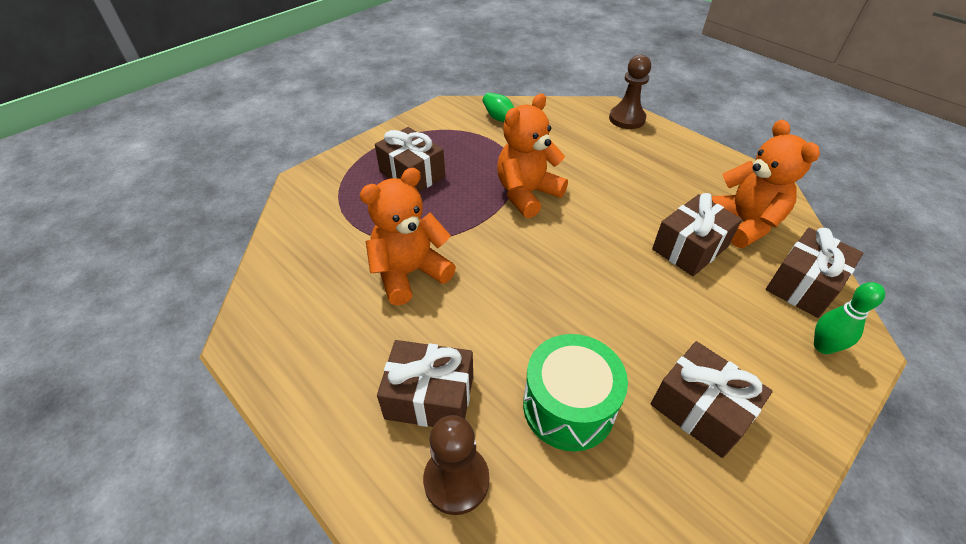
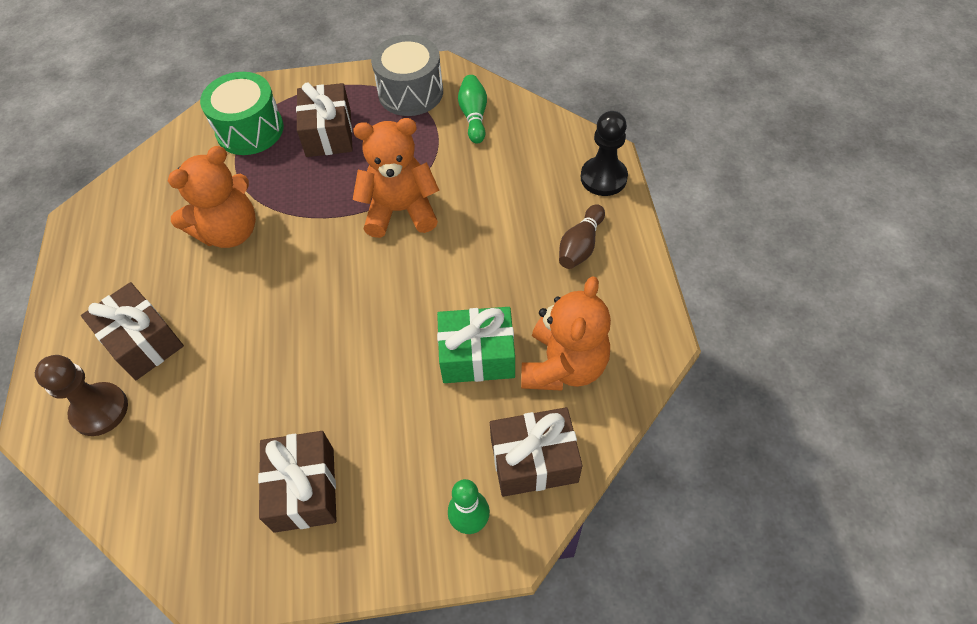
camera: 40 degrees right, 10 degrees up
orange teddy bear [359,168,456,306] -> orange teddy bear turned 135 degrees clockwise [168,146,256,248]
green drum [523,334,628,451] -> green drum moved to [200,72,284,155]
brown pawn [609,55,651,129] -> black pawn [581,111,628,196]
brown gift [652,193,742,276] -> green gift [437,307,515,383]
none -> grey drum [371,35,443,116]
none -> brown bowling pin [559,204,605,269]

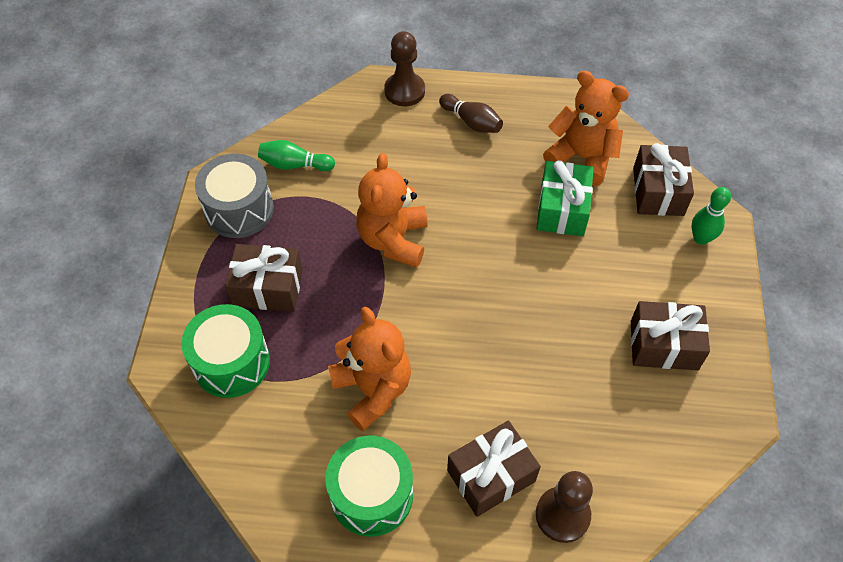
camera: 80 degrees left, 0 degrees up
black pawn [581,111,628,196] -> brown pawn [384,31,425,106]
none -> green drum [325,436,413,537]

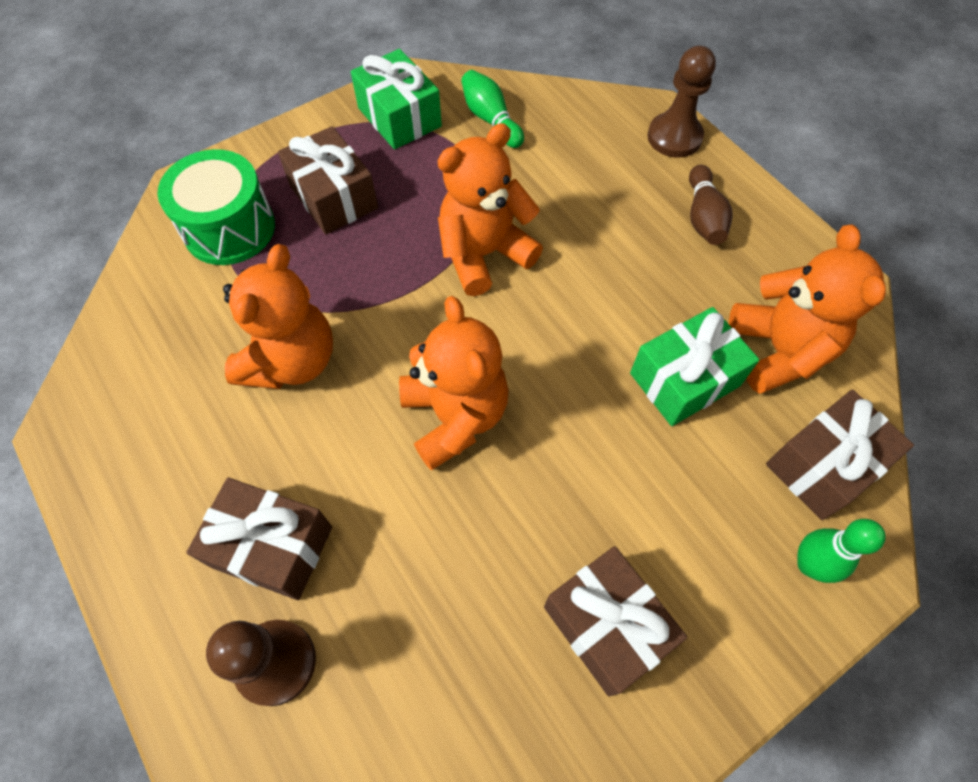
camera: 50 degrees right, 5 degrees up
grey drum [195,153,274,238] -> green gift [351,49,442,150]
green drum [325,436,413,537] -> none
none -> orange teddy bear [399,296,509,470]

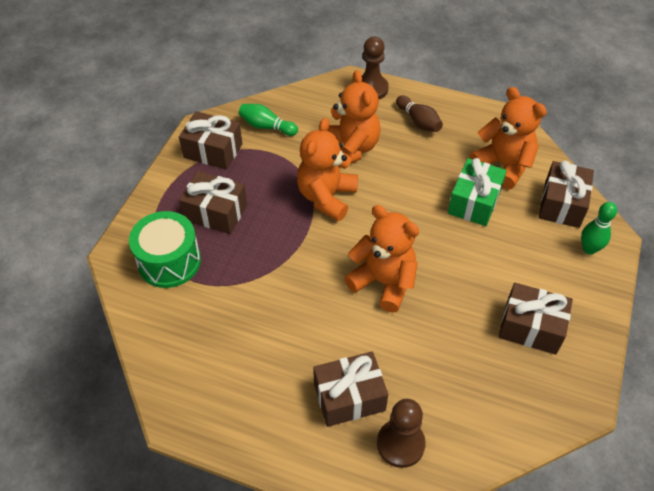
camera: 35 degrees left, 10 degrees down
orange teddy bear [223,244,333,389] -> orange teddy bear moved to [328,70,381,168]
green gift [351,49,442,150] -> brown gift [179,111,243,170]

